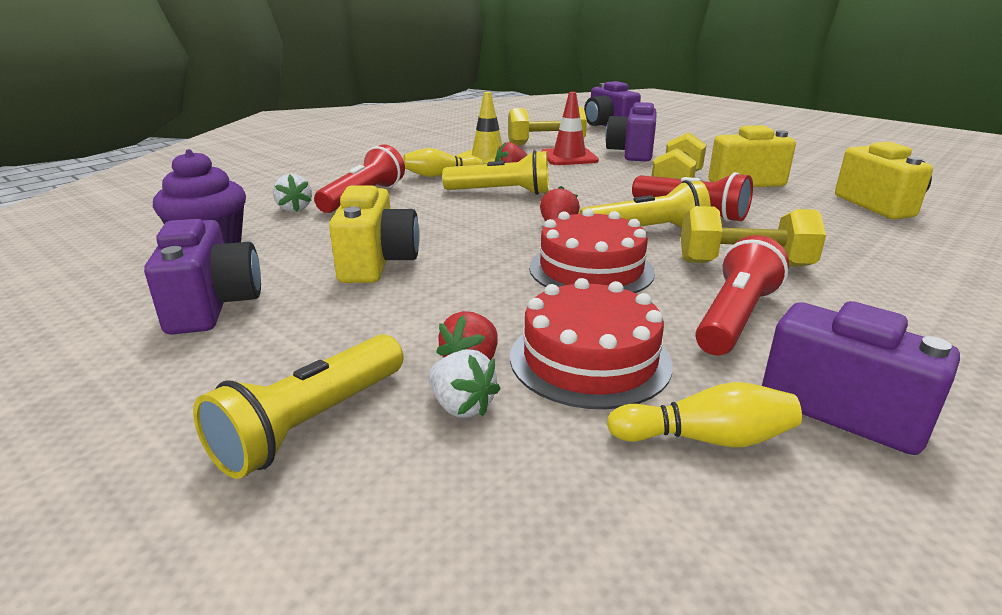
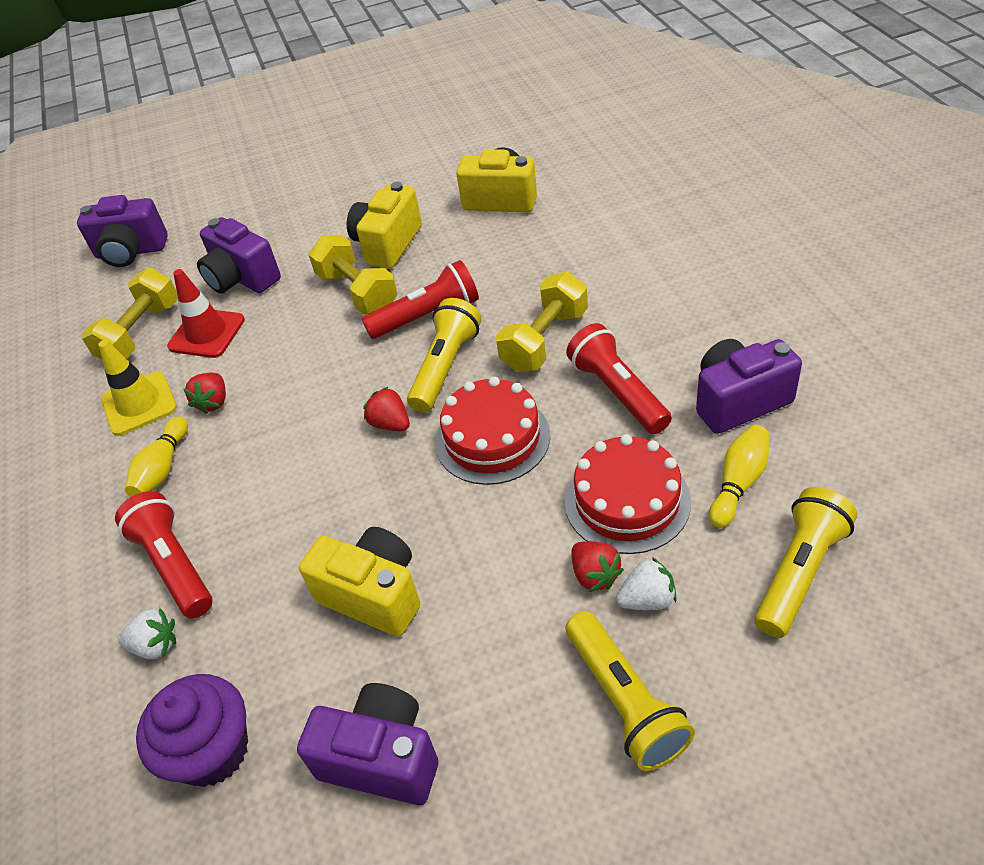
camera: 55 degrees left, 20 degrees up
yellow flashlight [442,150,549,195] -> yellow flashlight moved to [754,487,857,638]

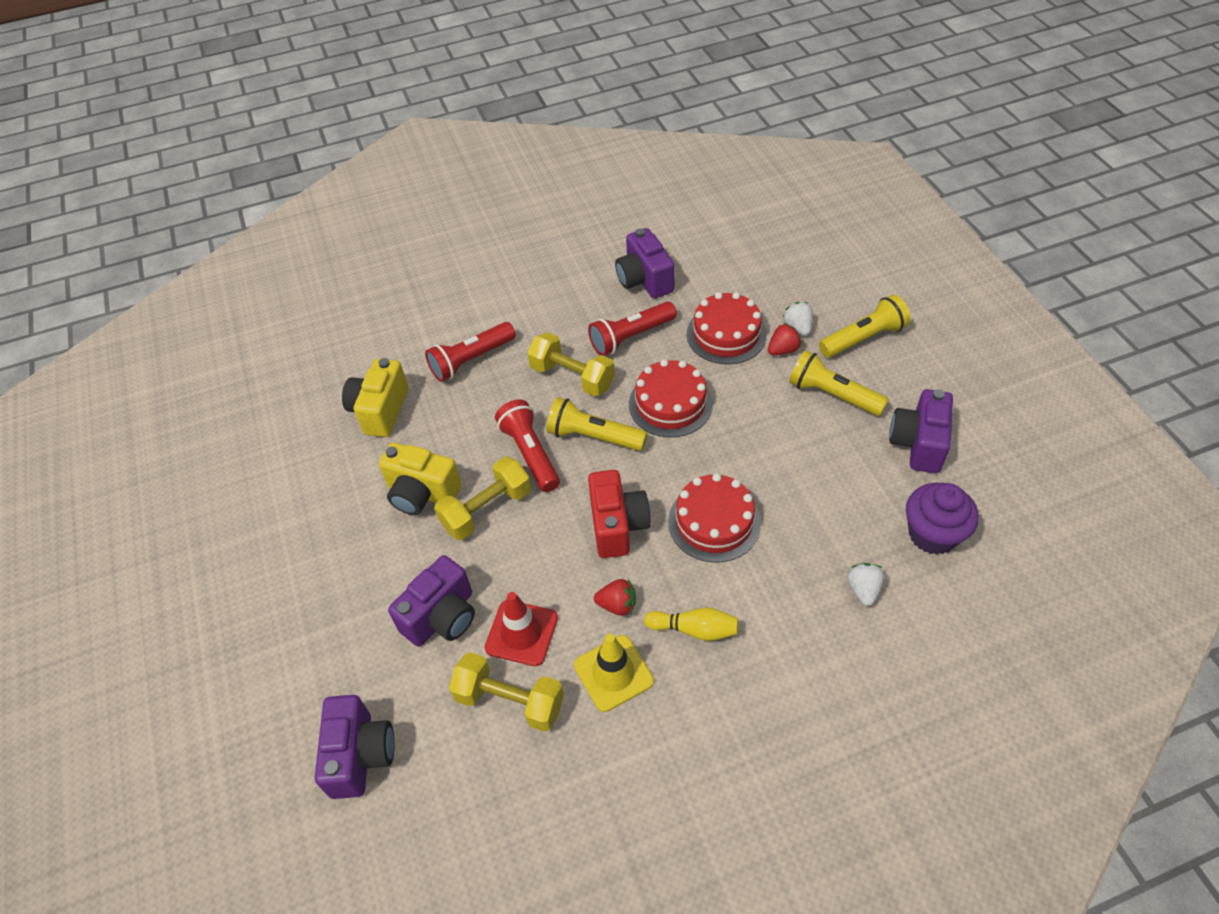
camera: 95 degrees left, 5 degrees up
red flashlight [115,491,212,618] -> red flashlight moved to [425,322,516,382]
yellow camera [299,527,420,637] -> none
red strawberry [363,387,410,431] -> none
yellow bowling pin [709,425,769,528] -> none
yellow flashlight [754,487,857,638] -> yellow flashlight moved to [789,350,889,416]
none -> red camera [588,470,651,558]
none -> red cake [668,473,761,563]

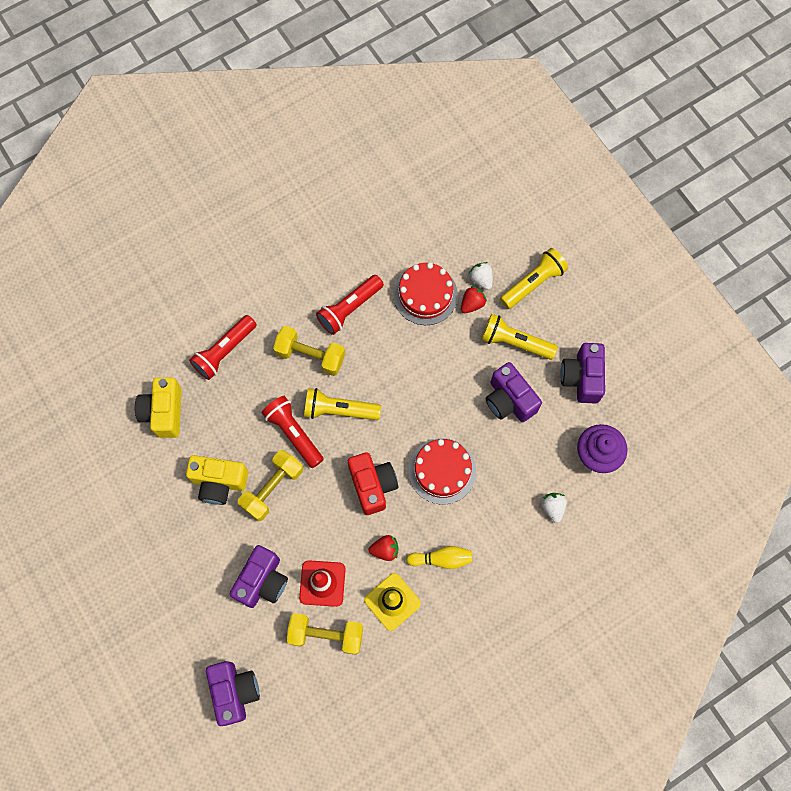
camera: 15 degrees left, 20 degrees up
purple camera [615,228,675,299] -> purple camera moved to [486,362,542,422]
red cake [629,359,713,438] -> none

